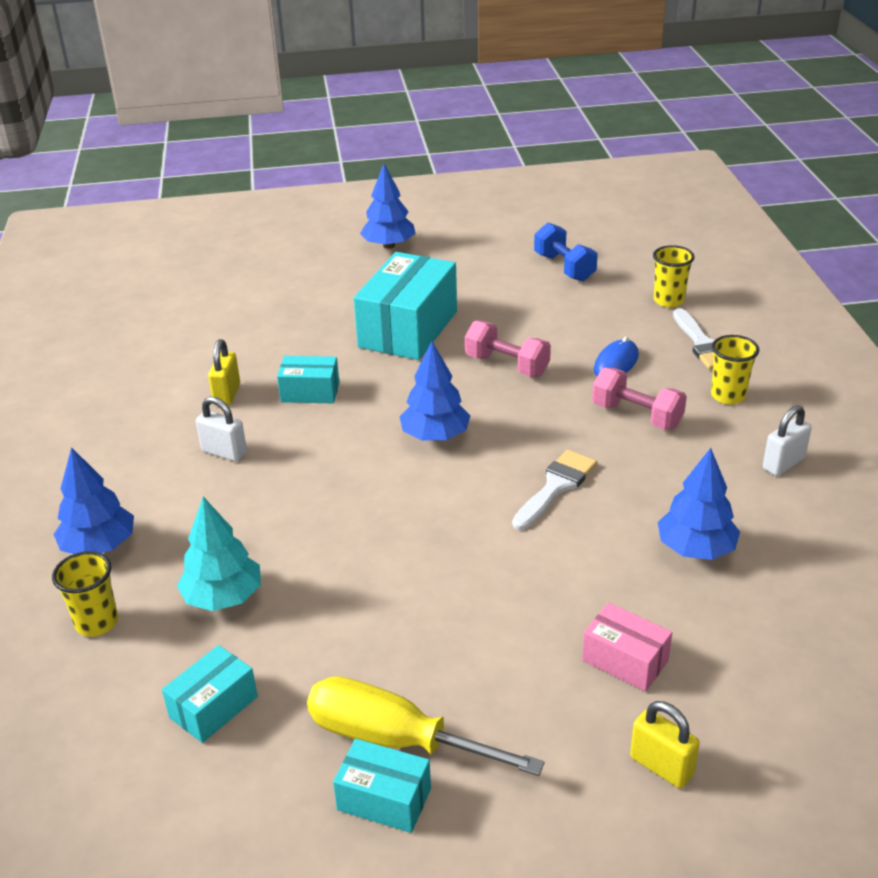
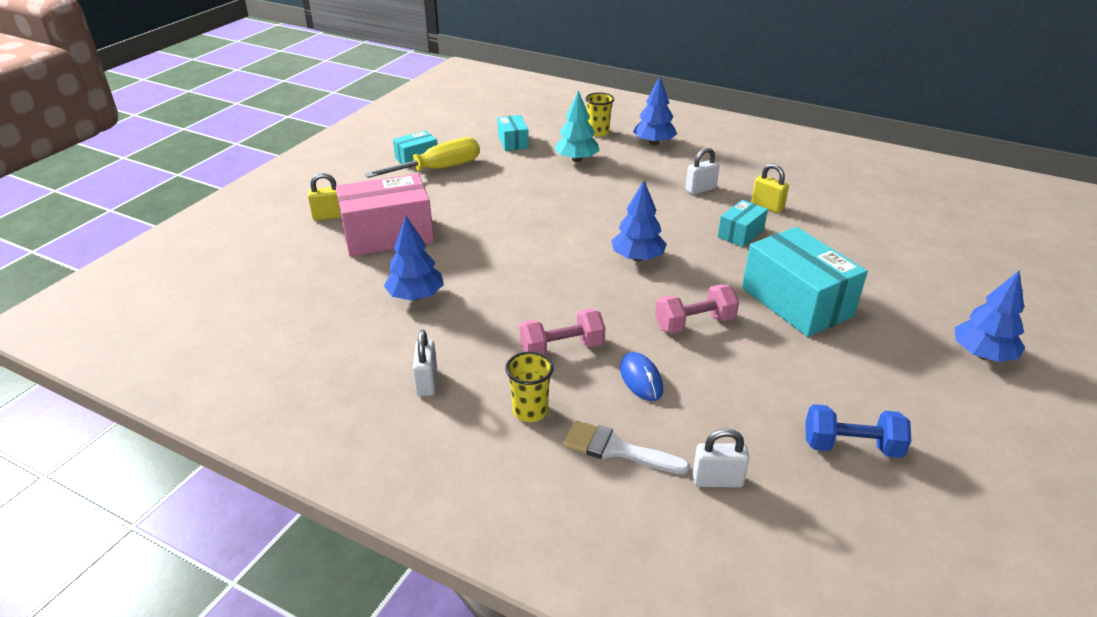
camera: 125 degrees right, 0 degrees up
white brush [512,450,597,530] -> none
pink box [582,602,672,692] -> pink box [336,174,434,257], size x1.95
yellow cup [653,245,695,307] -> white padlock [693,429,750,488]

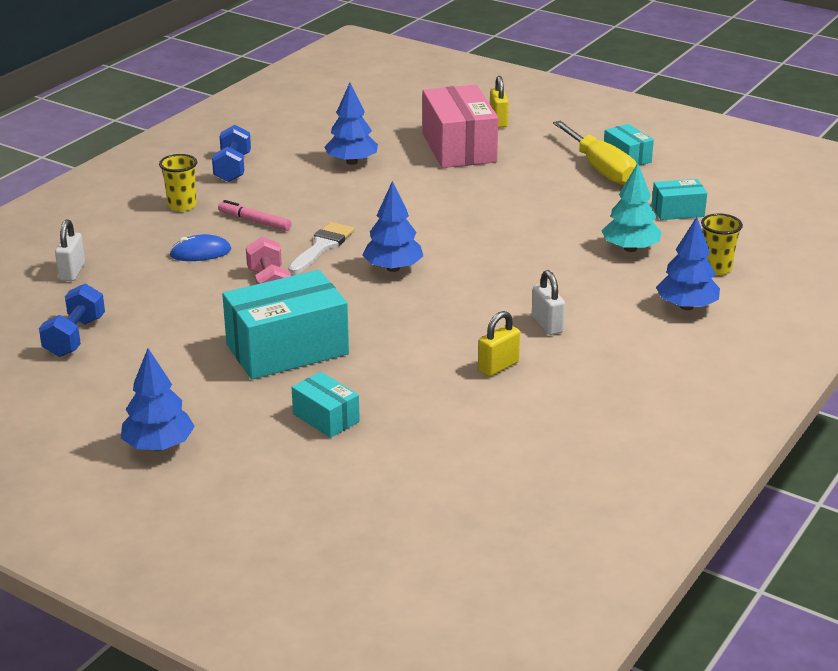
camera: 95 degrees right, 5 degrees down
white padlock [413,330,437,396] -> blue dumbbell [212,125,251,182]
pink dumbbell [519,309,605,355] -> pink marker [218,200,292,231]
white brush [563,420,690,475] -> white brush moved to [288,222,354,274]
turquoise box [718,200,768,247] -> turquoise box moved to [292,372,360,438]

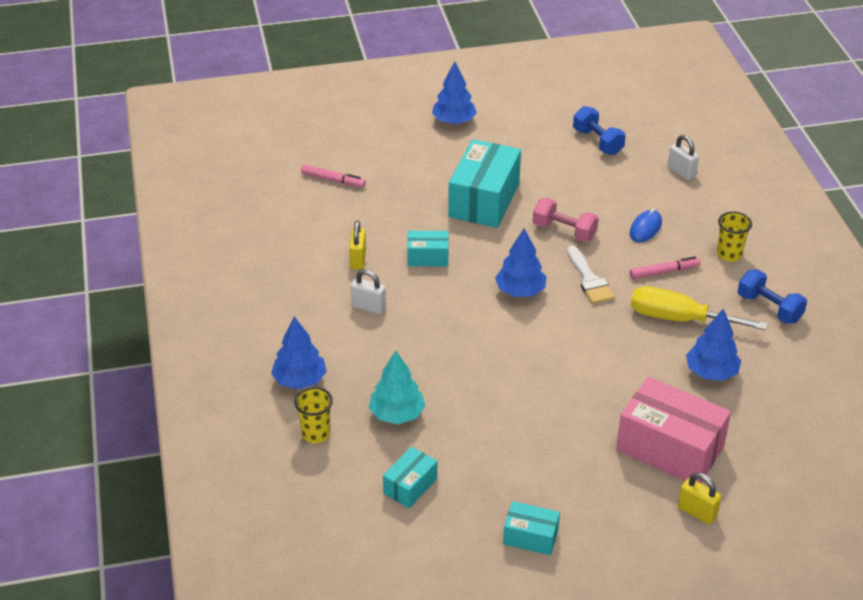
camera: 135 degrees right, 10 degrees up
turquoise box [292,372,360,438] -> turquoise box moved to [407,231,449,267]
yellow screwdriver [553,121,637,185] -> yellow screwdriver moved to [631,286,767,330]
none -> pink marker [301,165,366,188]

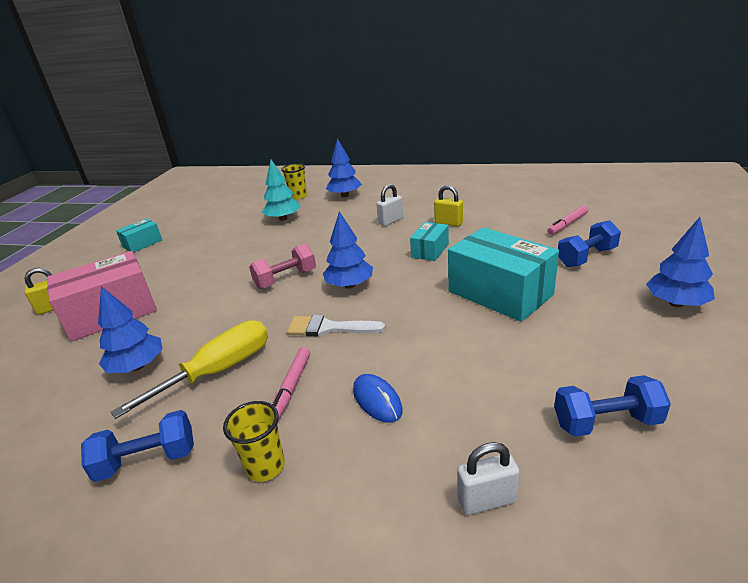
camera: 120 degrees right, 10 degrees down
turquoise box [383,447,437,508] -> none
pink dumbbell [533,198,599,242] -> pink dumbbell moved to [249,244,316,289]
none -> blue dumbbell [558,220,621,267]

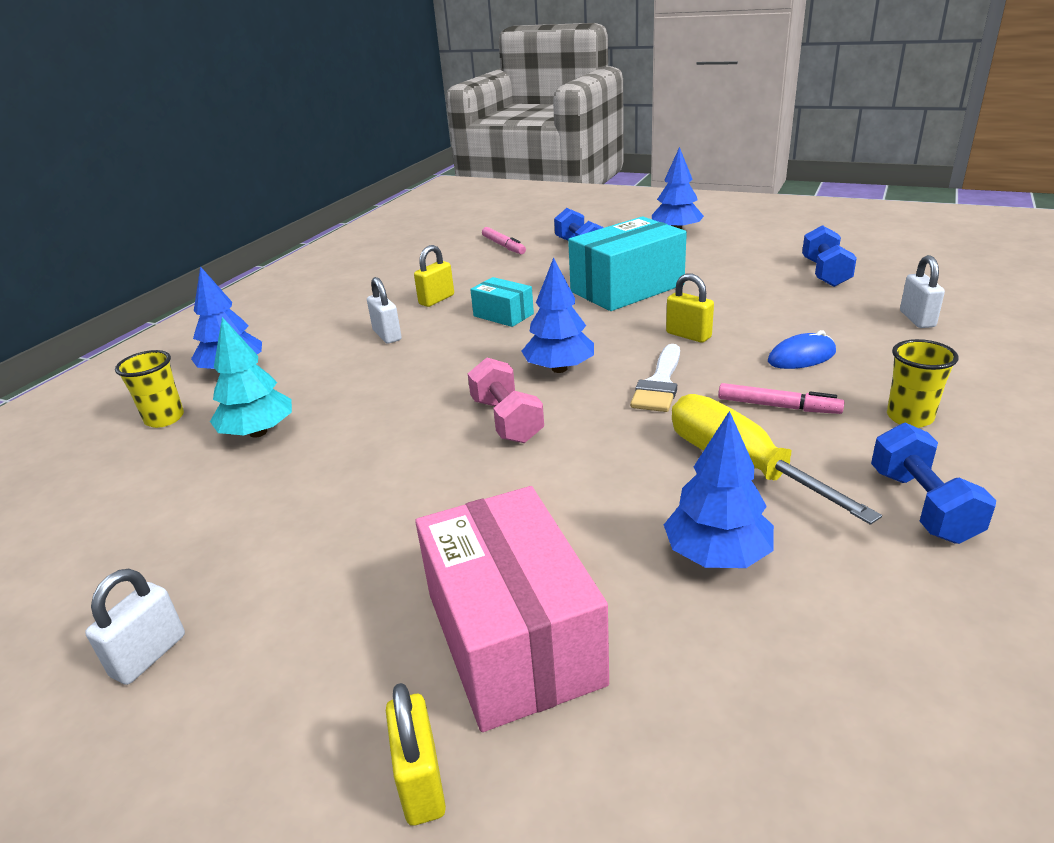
camera: 80 degrees left, 0 degrees up
turquoise box [116,219,162,253] -> white padlock [85,569,185,685]
none -> yellow padlock [666,273,714,343]

